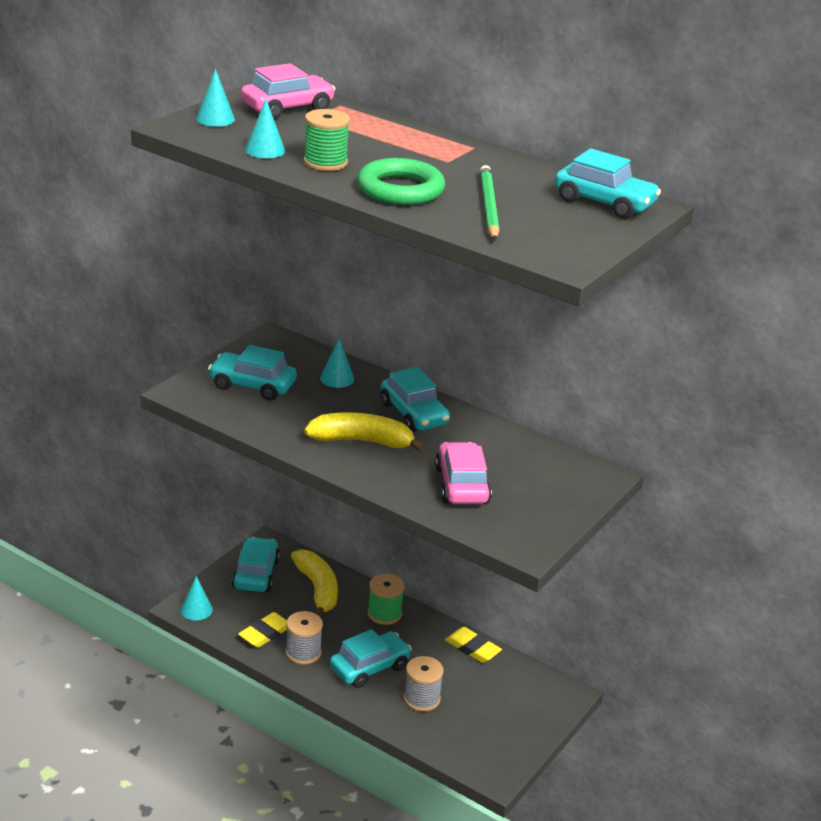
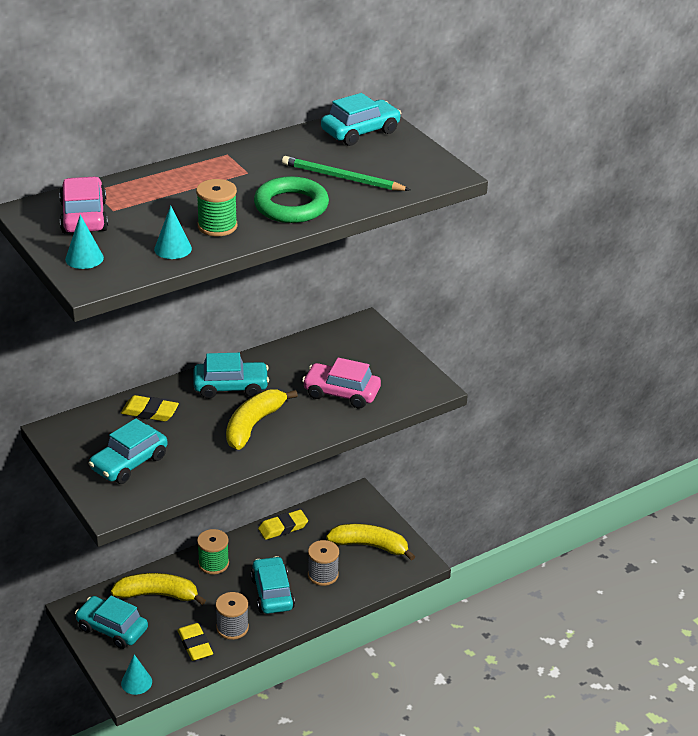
camera: 65 degrees left, 5 degrees up
turquoise cone [320,339,354,388] -> yellow eraser [121,395,179,422]
none -> yellow banana [326,524,415,561]

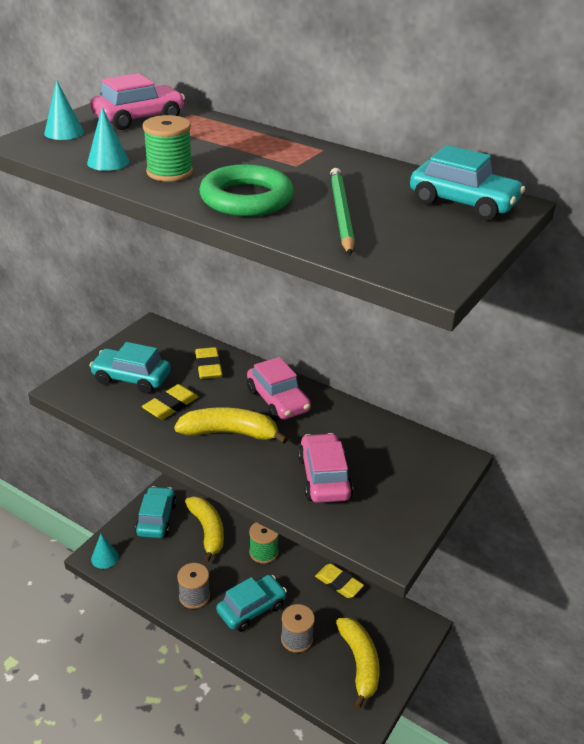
camera: 65 degrees right, 0 degrees up
yellow eraser [177,623,213,661] -> yellow eraser moved to [142,384,199,420]
turquoise car [194,353,269,399] -> pink car [247,357,311,421]

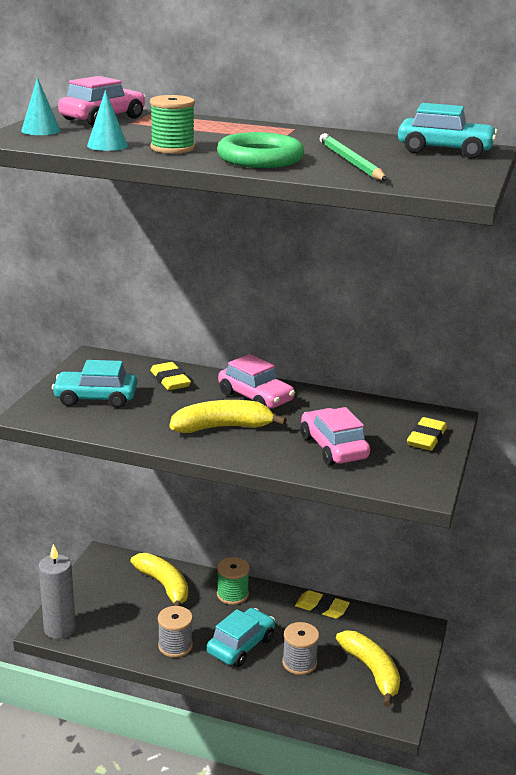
camera: 15 degrees left, 10 degrees down
turquoise cone [91,534,119,569] -> grey candle [38,544,76,639]
turquoise car [135,486,176,538] -> none
yellow eraser [142,384,199,420] -> yellow eraser moved to [407,417,447,451]

